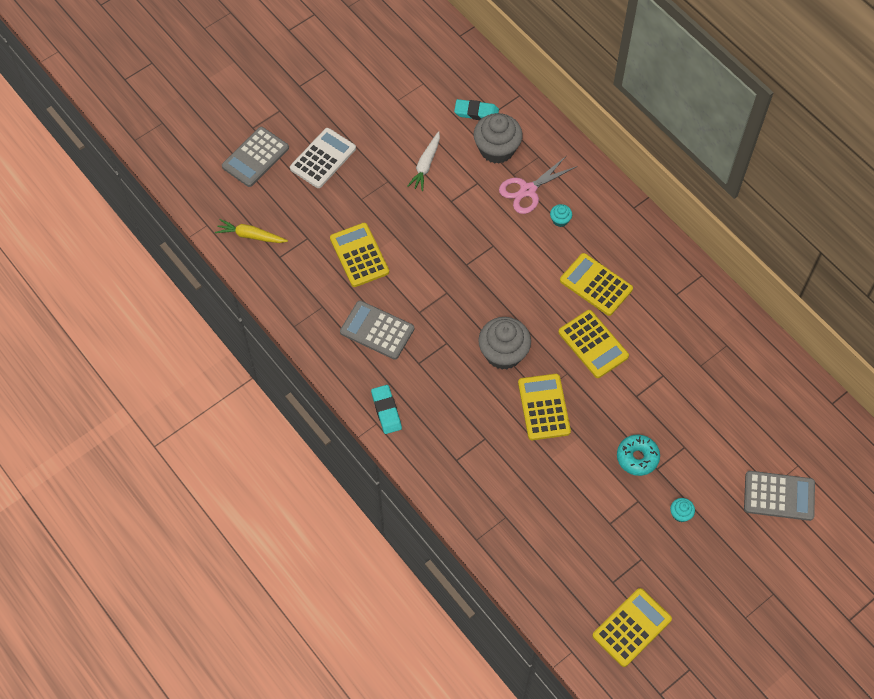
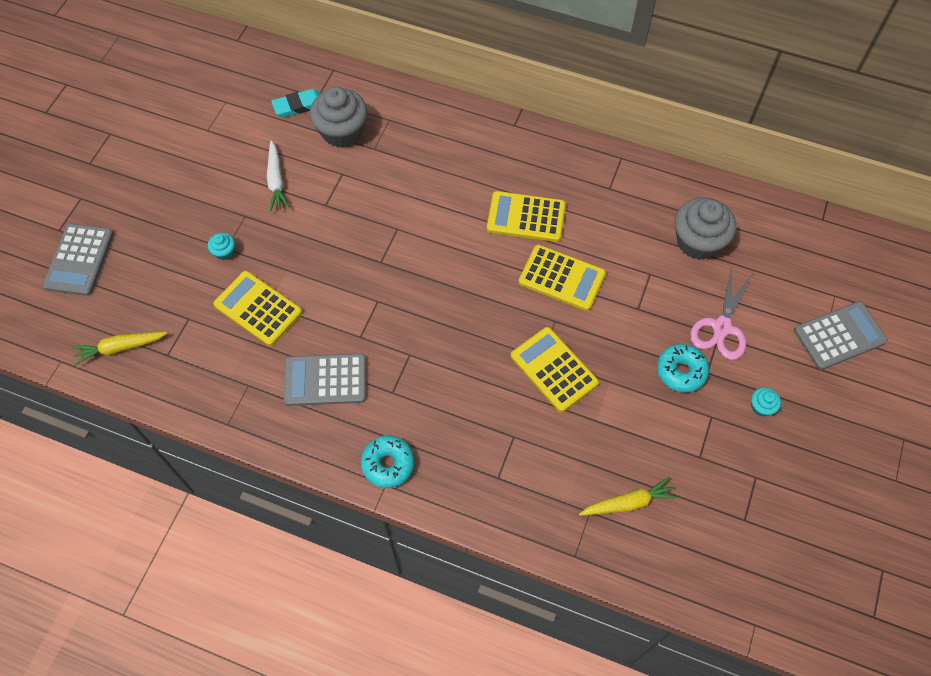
camera: 30 degrees left, 0 degrees up
white calculator [290,128,356,188] -> none
turquoise eraser [371,385,402,434] -> turquoise donut [361,435,415,488]
grey cupcake [478,317,531,370] -> grey cupcake moved to [675,197,736,260]
pink scissors [499,156,578,214] -> pink scissors moved to [690,267,752,360]
turquoise cupcake [550,204,572,227] -> turquoise cupcake moved to [208,233,235,260]
yellow calculator [592,588,672,667] -> none
none -> yellow carrot [579,477,678,516]

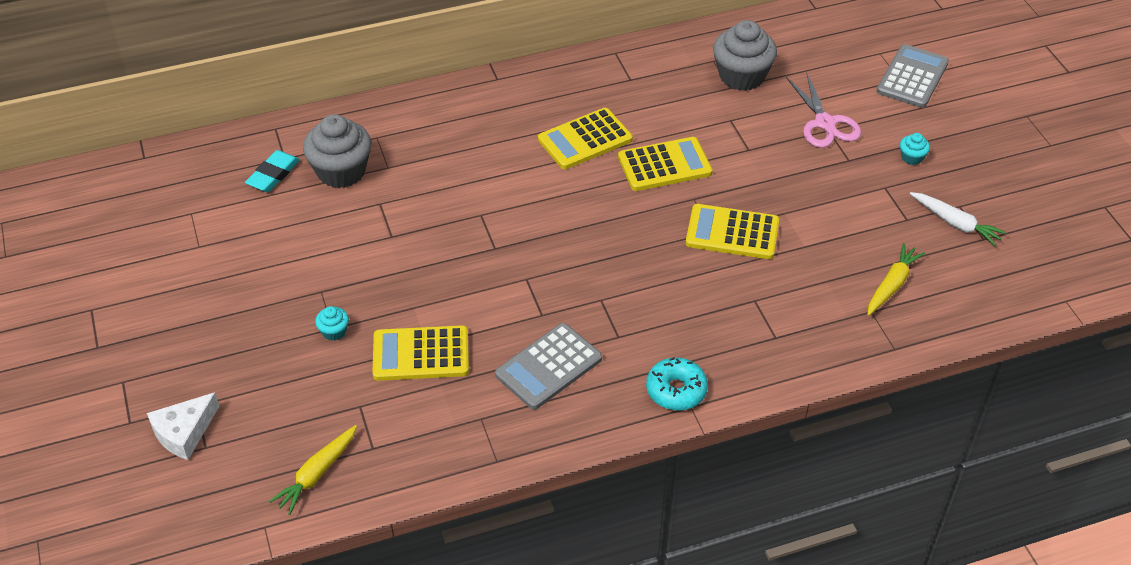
camera: 40 degrees left, 15 degrees down
grey calculator [43,224,114,296] -> white cheese [147,392,220,460]
white carrot [267,140,290,211] -> white carrot moved to [910,192,1006,246]
turquoise donut [657,344,709,393] -> none

